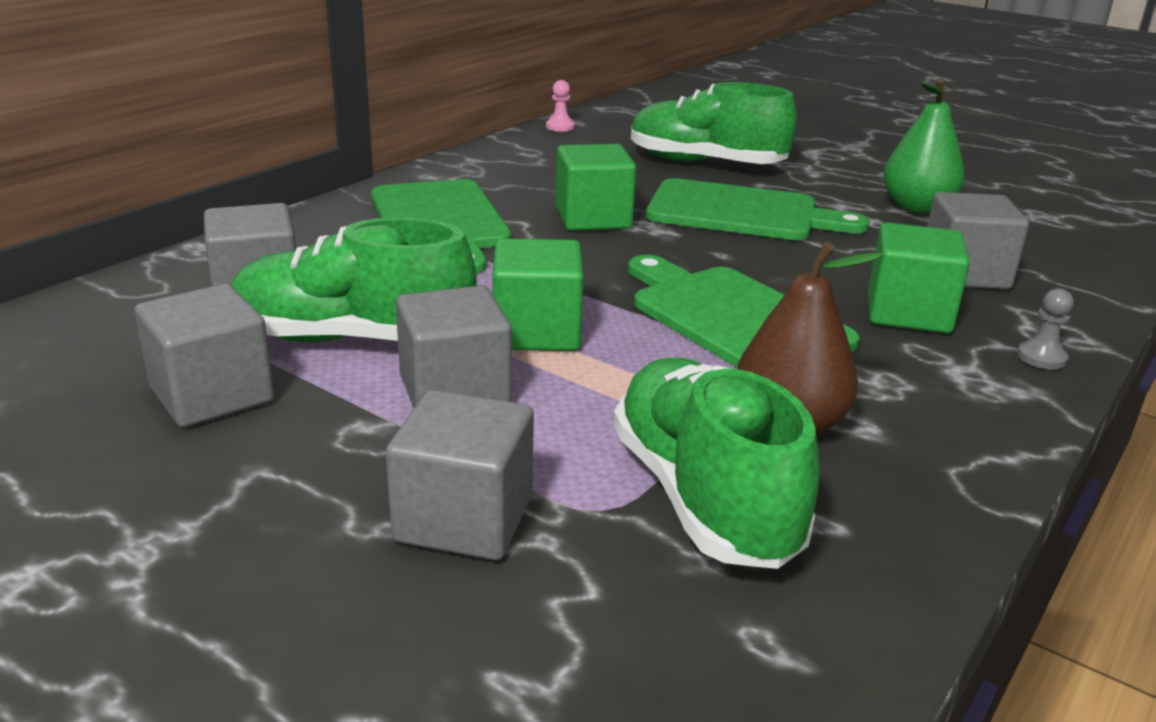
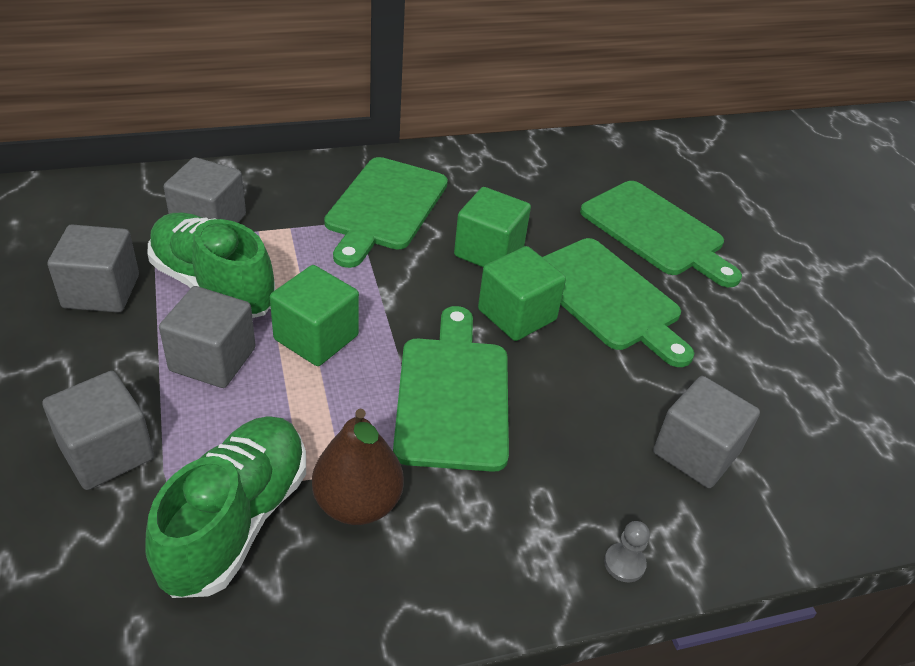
camera: 35 degrees right, 15 degrees up
pink pawn [546,80,575,132] -> none
green shoe [631,82,797,164] -> green cutting board [580,181,742,287]
green cube [868,223,970,333] -> green cube moved to [478,246,566,341]
green pear [883,78,965,214] -> none

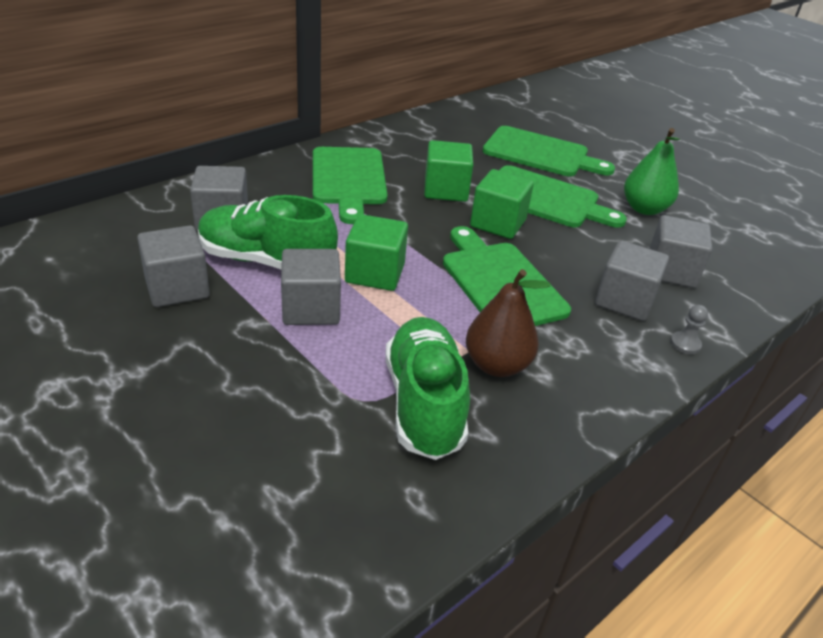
camera: 25 degrees left, 5 degrees down
grey cube [42,371,154,490] -> grey cube moved to [595,240,669,321]
none -> green pear [624,128,680,215]

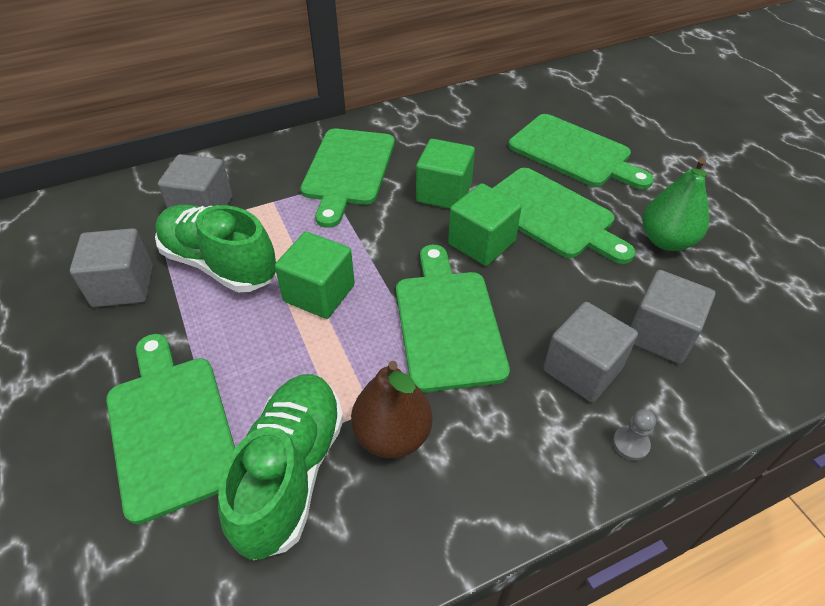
camera: 20 degrees right, 10 degrees up
grey cube [281,249,341,325] -> none
none -> green cutting board [106,334,235,524]

